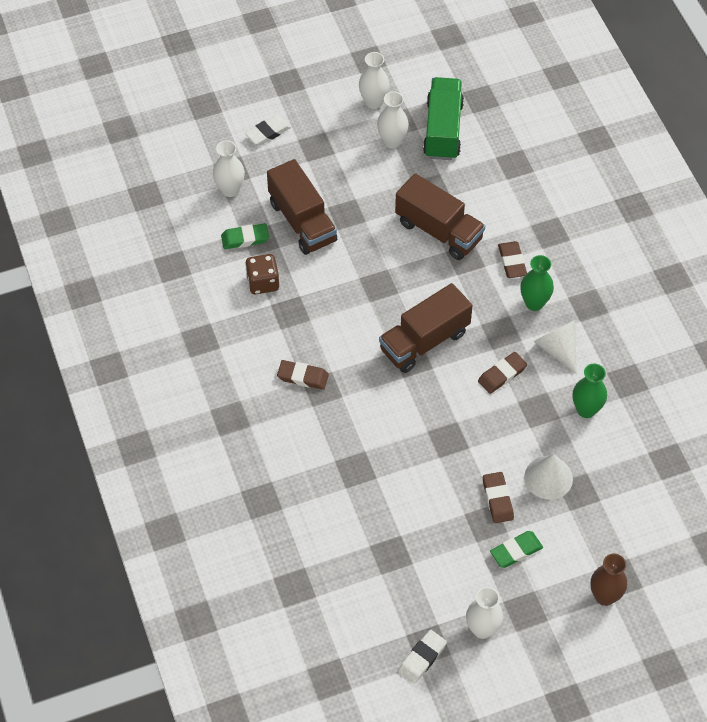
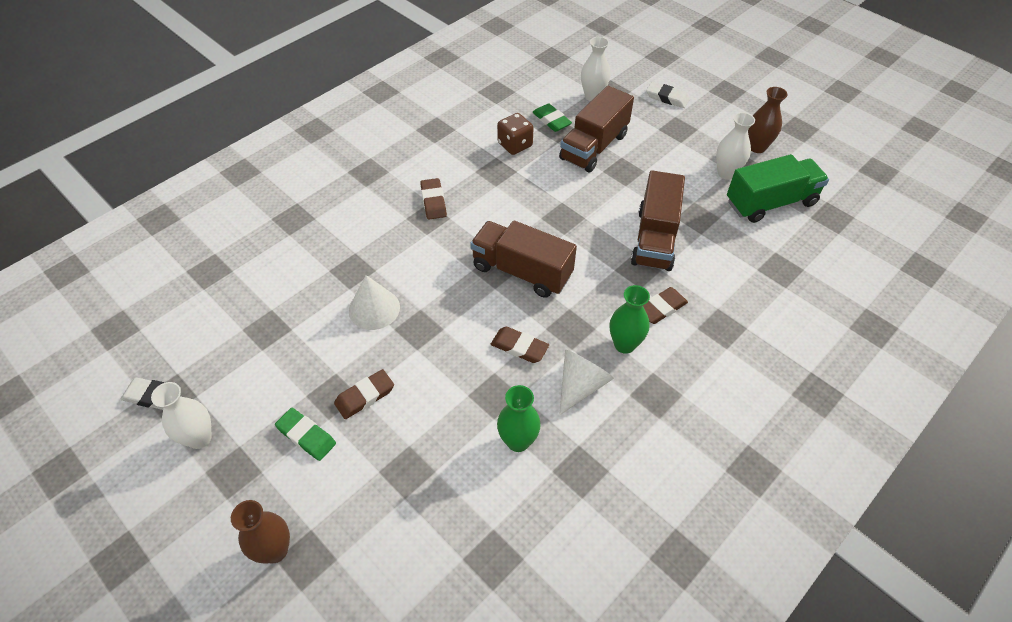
camera: 65 degrees right, 5 degrees down
white vase [359,52,390,109] -> brown vase [748,87,788,153]
white cone [524,454,573,500] -> white cone moved to [349,275,400,330]

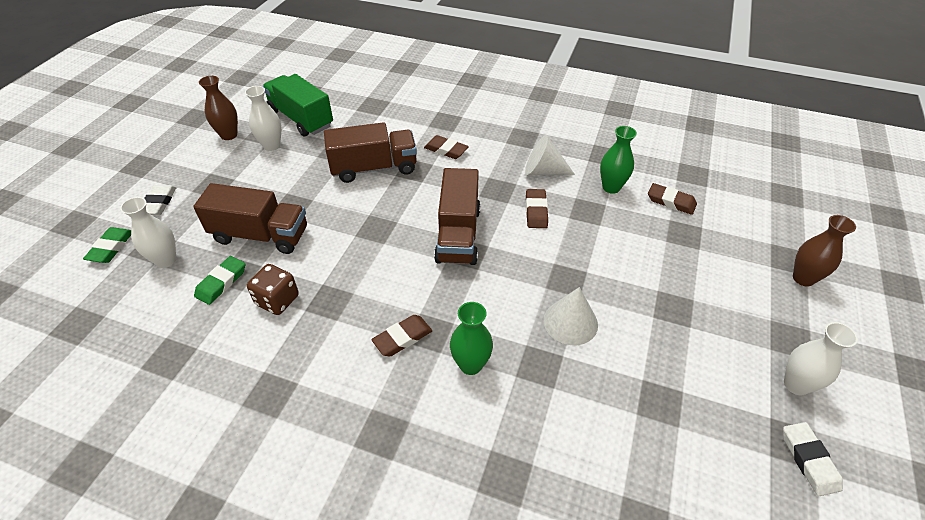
camera: 115 degrees left, 5 degrees down
green eraser [275,408,336,461] -> green eraser moved to [83,227,131,263]
brown eraser [334,369,394,419] -> brown eraser moved to [648,183,697,215]
green vase [610,285,650,354] -> green vase moved to [450,302,493,375]

